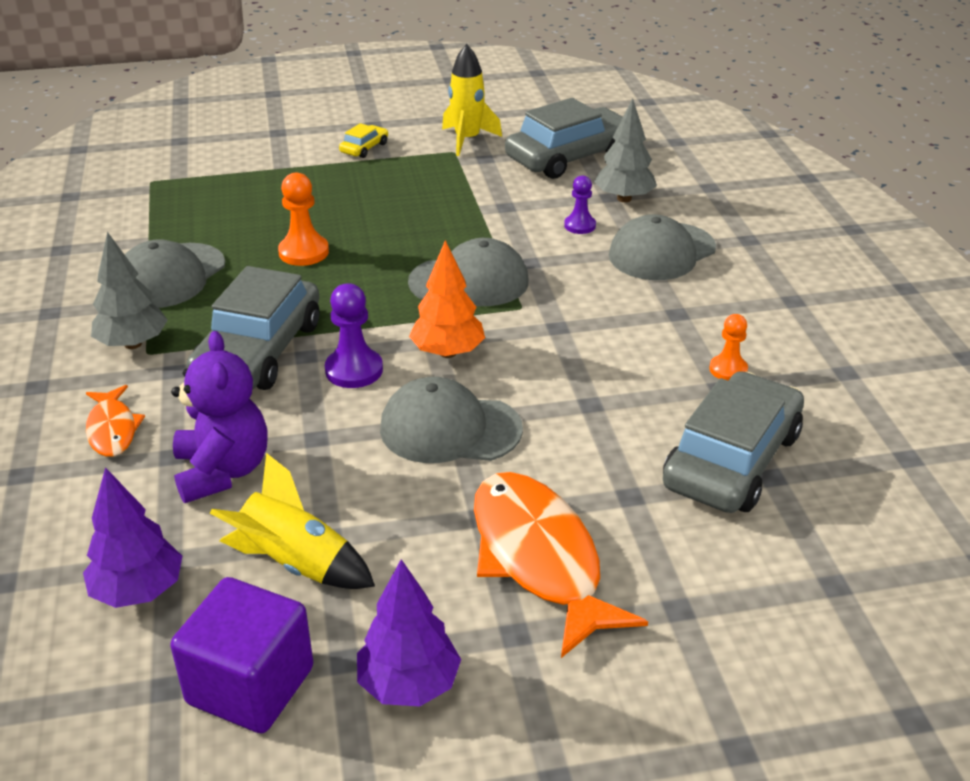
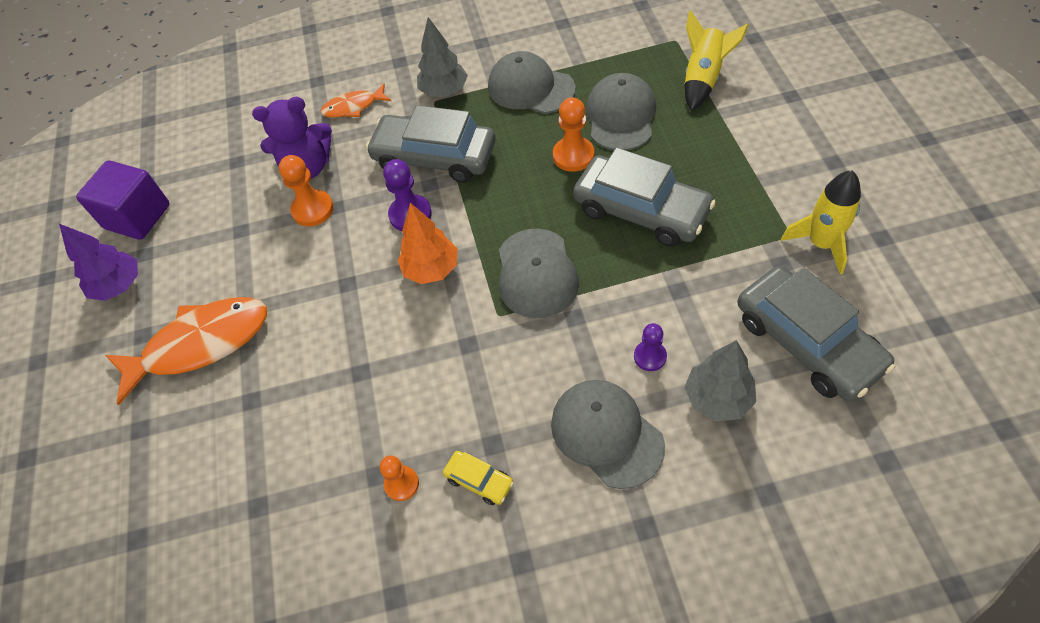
camera: 95 degrees right, 20 degrees up
purple tree [83,467,182,608] -> none
yellow rocket [210,453,375,589] -> yellow rocket moved to [685,10,749,111]
yellow car [339,123,388,158] -> yellow car moved to [443,451,514,505]
grey cap [380,377,523,463] -> grey cap moved to [586,73,656,150]
grey car [663,371,804,513] -> grey car moved to [573,147,716,247]
none -> orange pawn [279,155,334,227]

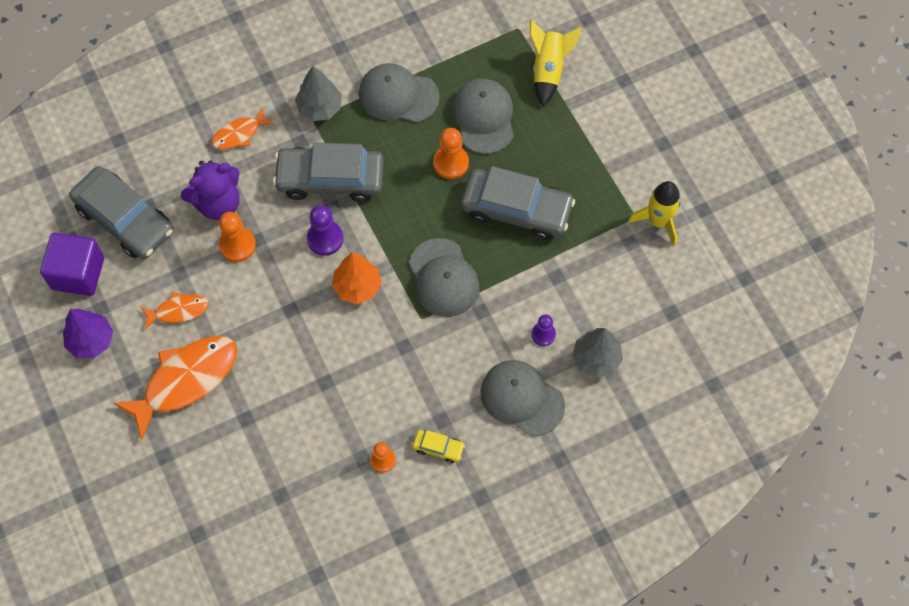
camera: 20 degrees left, 10 degrees up
grey car [738,266,895,401] -> grey car moved to [69,166,174,259]
none -> orange fish [141,292,209,330]

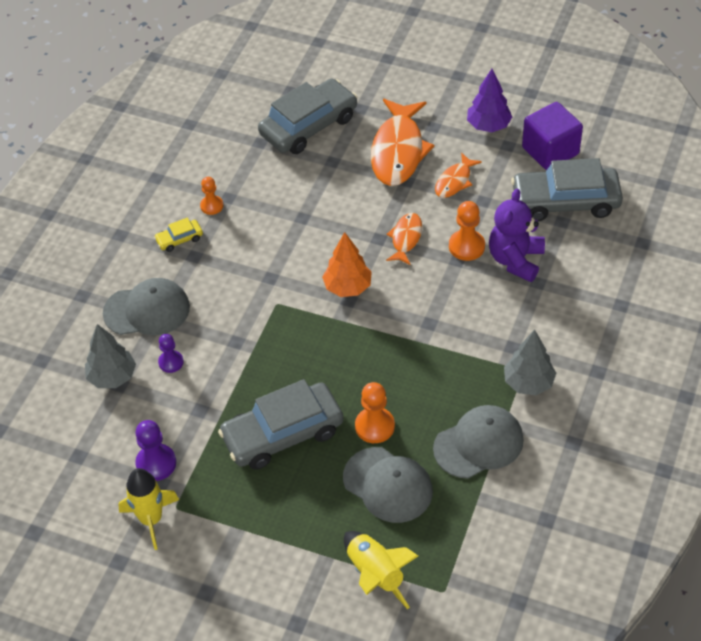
camera: 140 degrees right, 15 degrees down
orange fish [211,107,274,150] -> orange fish moved to [386,213,422,265]
grey car [273,142,384,202] -> grey car moved to [258,78,357,154]
purple pawn [307,205,343,256] -> purple pawn moved to [135,420,176,481]
grey cap [409,238,479,317] -> none

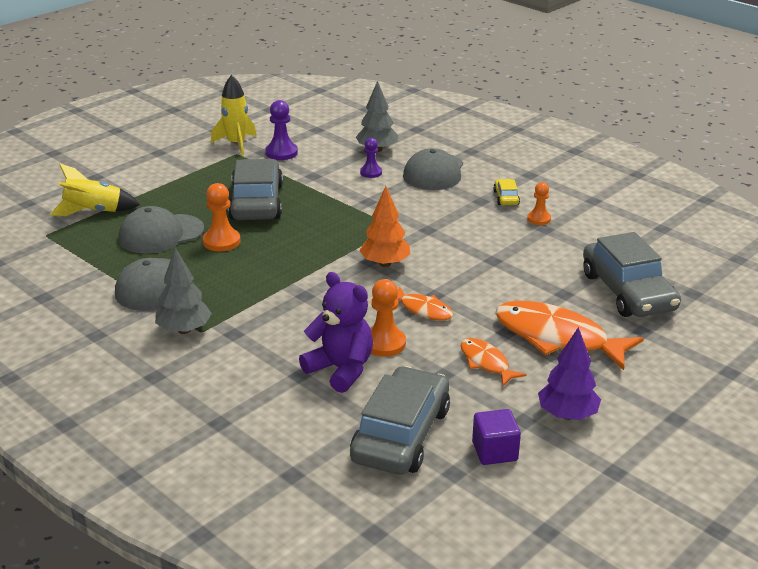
camera: 110 degrees right, 20 degrees down
purple cube [522,102,583,170] -> purple cube [472,409,521,465], size x0.64

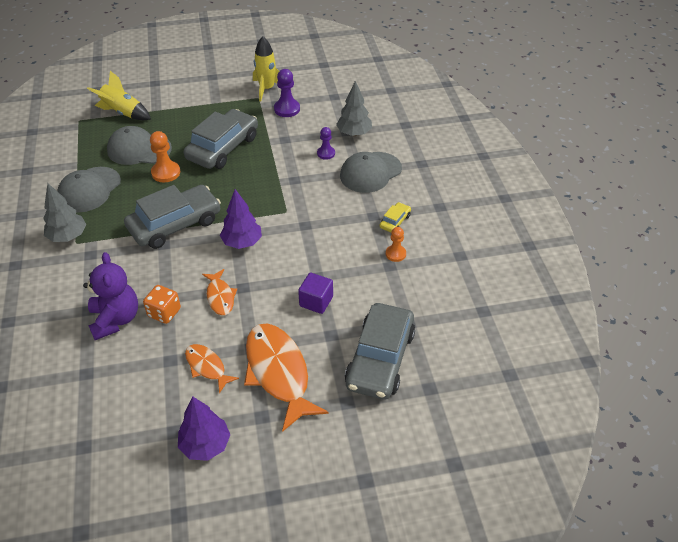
camera: 35 degrees right, 15 degrees up
grey car [350,366,450,475] -> grey car moved to [124,185,221,249]
orange tree [359,186,411,267] -> purple tree [220,189,262,249]
orange pawn [371,279,406,357] -> orange dice [143,285,181,324]
orange fish [461,338,527,386] -> orange fish turned 45 degrees counterclockwise [185,344,239,393]
purple cube [472,409,521,465] -> purple cube moved to [298,273,333,314]

